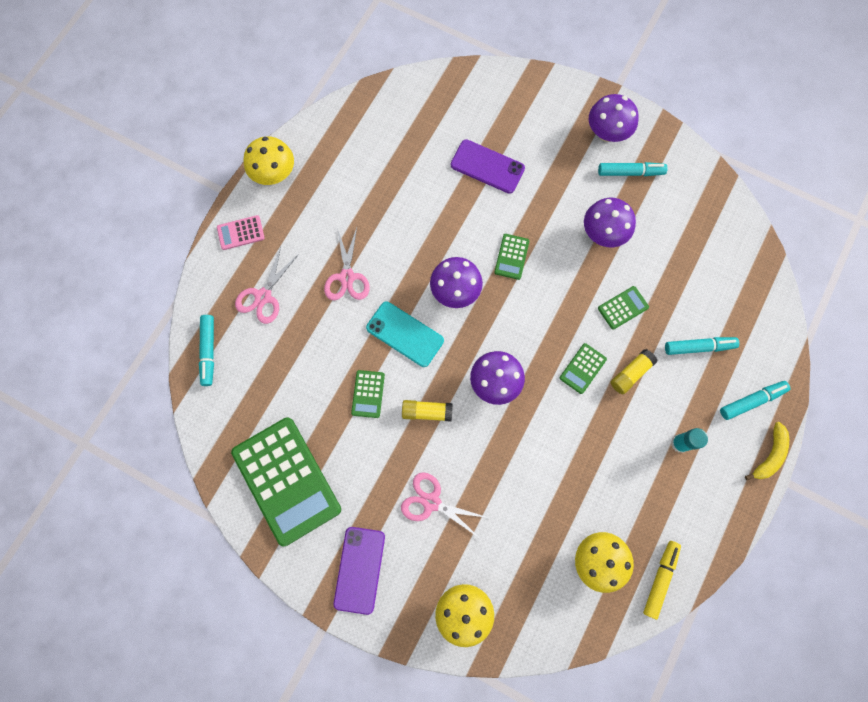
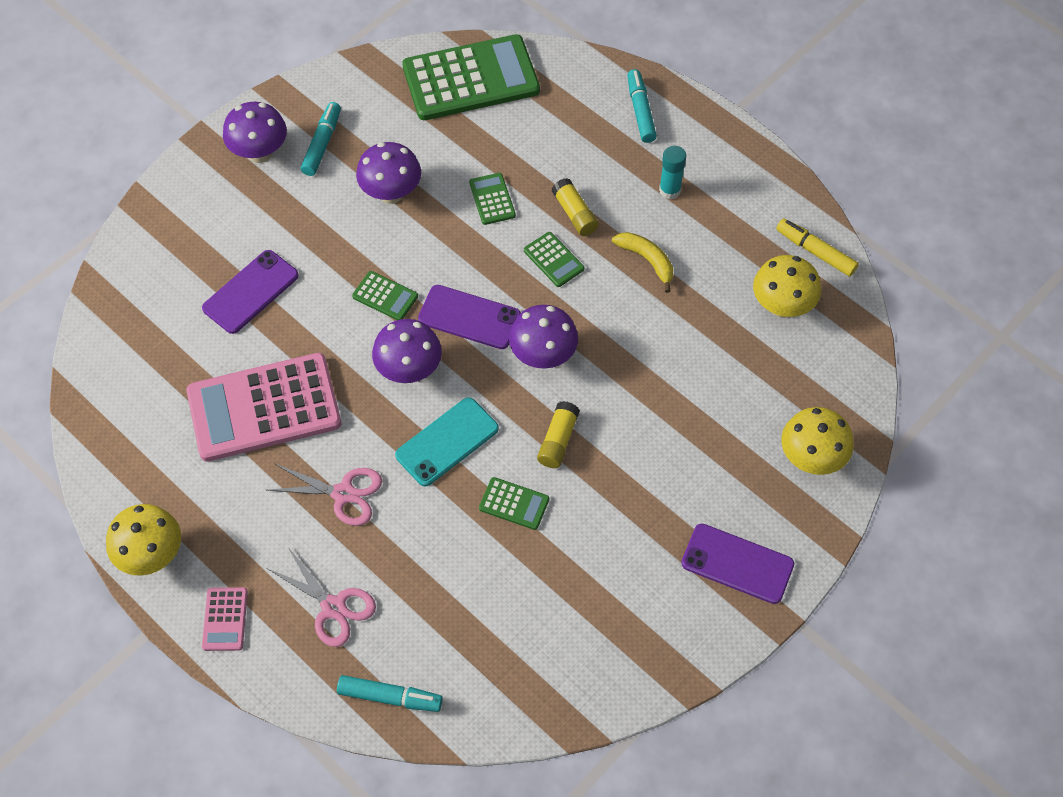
camera: 75 degrees left, 15 degrees down
green calculator [231,417,341,546] -> green calculator moved to [402,34,540,120]
pink scissors [401,472,489,537] -> none
turquoise marker [665,337,739,355] -> none
yellow banana [745,422,789,480] -> yellow banana moved to [612,232,673,293]
none -> pink calculator [186,353,342,462]
none -> purple phone [418,285,521,349]

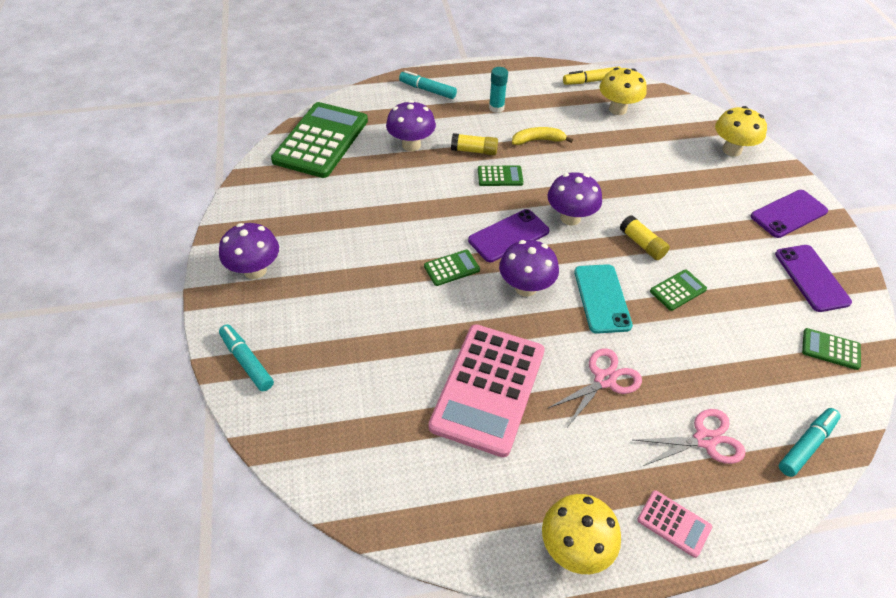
camera: 55 degrees left, 10 degrees down
purple phone [202,250,299,334] -> purple phone moved to [775,245,852,312]
turquoise marker [301,102,341,176] -> turquoise marker moved to [219,324,274,391]
purple mushroom [356,142,421,204] -> purple mushroom moved to [386,100,436,151]
green calculator [469,173,516,225] -> green calculator moved to [802,328,861,370]

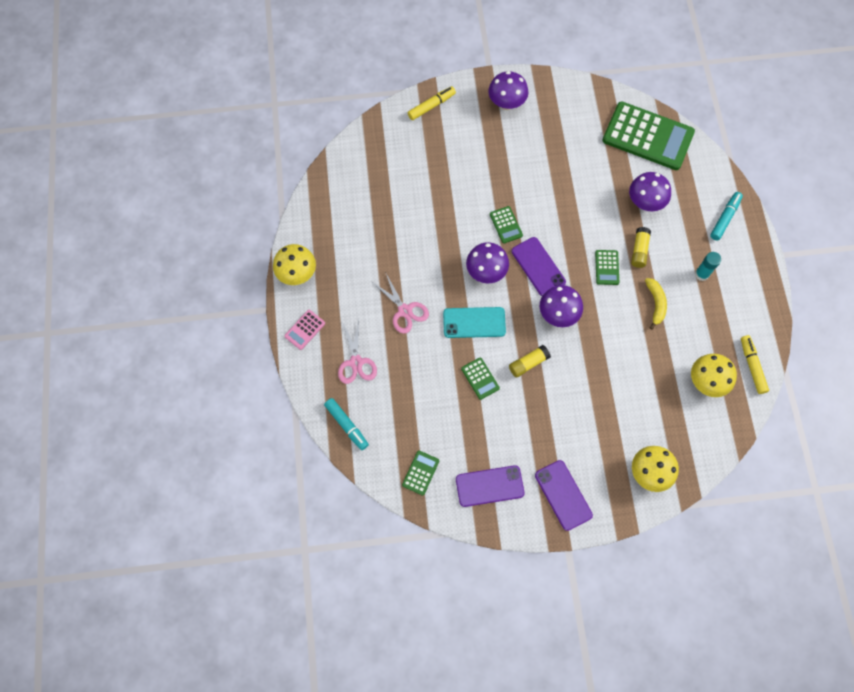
camera: 95 degrees right, 20 degrees up
turquoise marker [219,324,274,391] -> yellow marker [408,86,456,120]
pink calculator [429,324,545,457] -> none

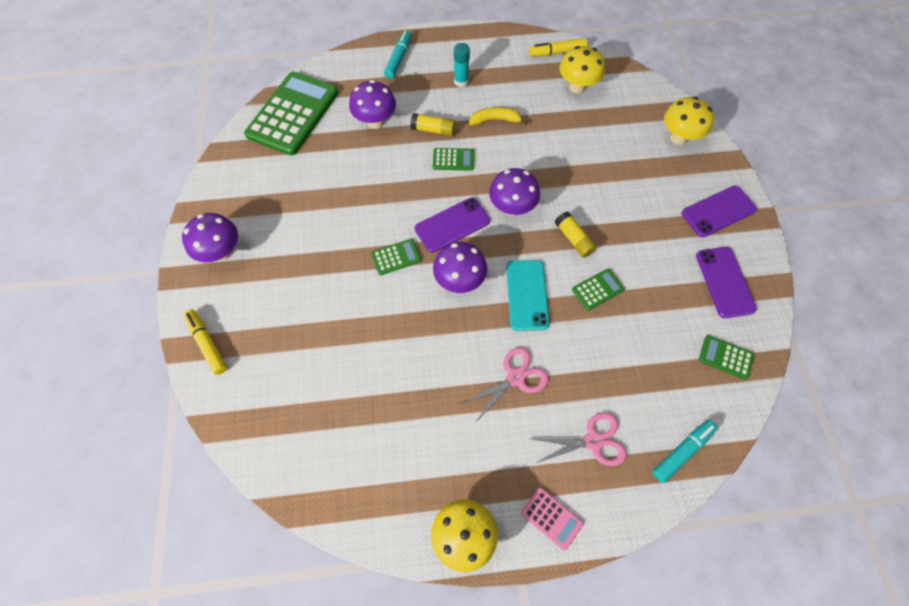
camera: 90 degrees left, 5 degrees down
turquoise marker [710,192,743,240] -> turquoise marker turned 75 degrees clockwise [384,31,411,79]

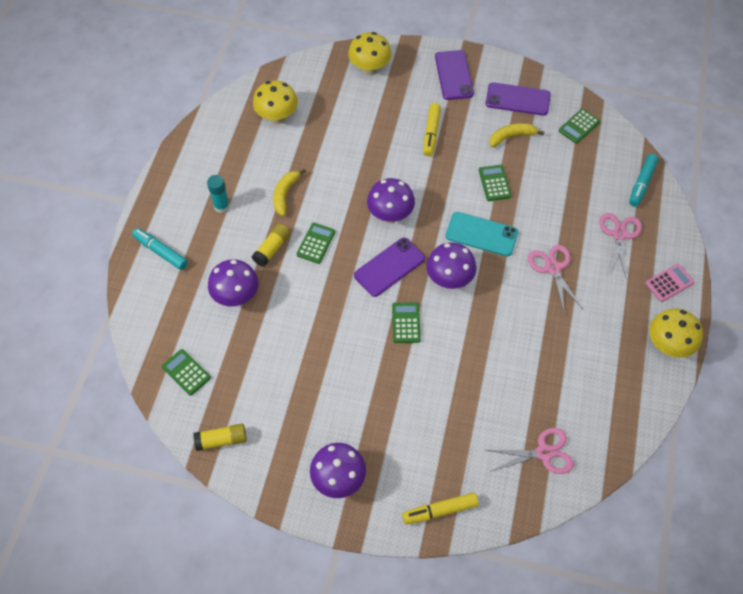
camera: 70 degrees left, 5 degrees down
green calculator [244,71,338,156] -> green calculator [162,349,211,395], size x0.43
purple phone [415,197,490,253] -> purple phone turned 60 degrees clockwise [354,237,425,297]
yellow marker [529,38,587,57] -> yellow marker moved to [423,103,441,156]
yellow glue stick [555,212,597,258] -> yellow glue stick moved to [193,423,247,451]
turquoise marker [652,420,718,483] -> turquoise marker turned 135 degrees counterclockwise [629,154,659,206]
none -> pink scissors [486,428,574,474]
none -> yellow banana [489,123,544,148]

